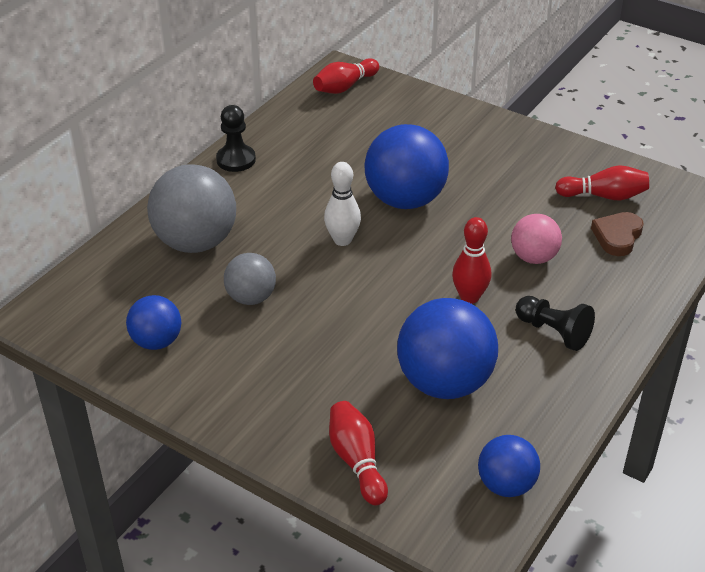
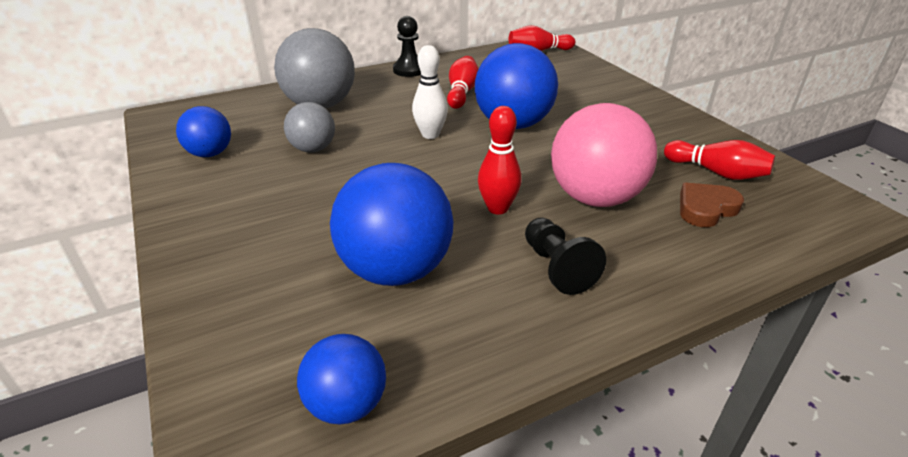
camera: 30 degrees right, 5 degrees down
red bowling pin [329,401,388,505] -> red bowling pin moved to [447,56,478,109]
pink ball [511,214,562,264] -> pink ball [551,103,657,207], size x1.76

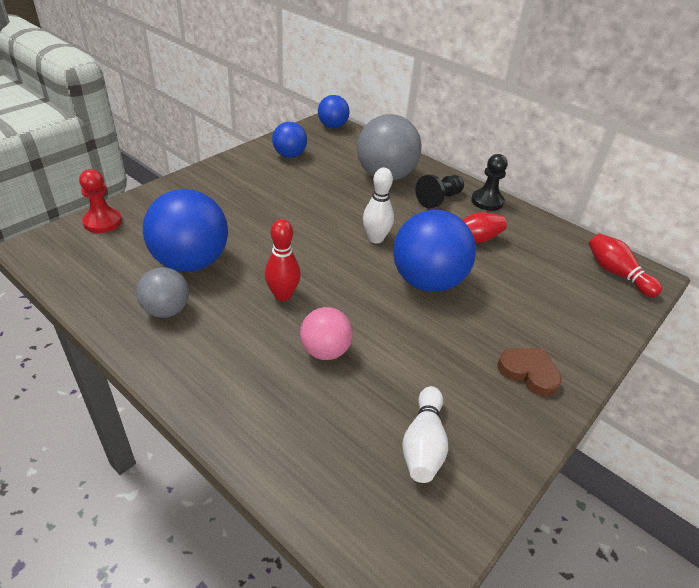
camera: 65 degrees right, 5 degrees up
grey ball [284,102,335,153] -> grey ball moved to [136,267,189,318]
blue ball [297,334,386,424] -> blue ball moved to [318,95,350,128]
black pawn [525,218,606,295] -> black pawn moved to [415,174,464,209]
pink ball [551,103,657,207] -> pink ball [300,307,353,360], size x0.57
red bowling pin [664,140,775,180] -> white bowling pin [402,386,448,483]
brown heart [680,182,744,227] -> brown heart moved to [497,348,562,397]
none -> red pawn [79,169,122,233]

